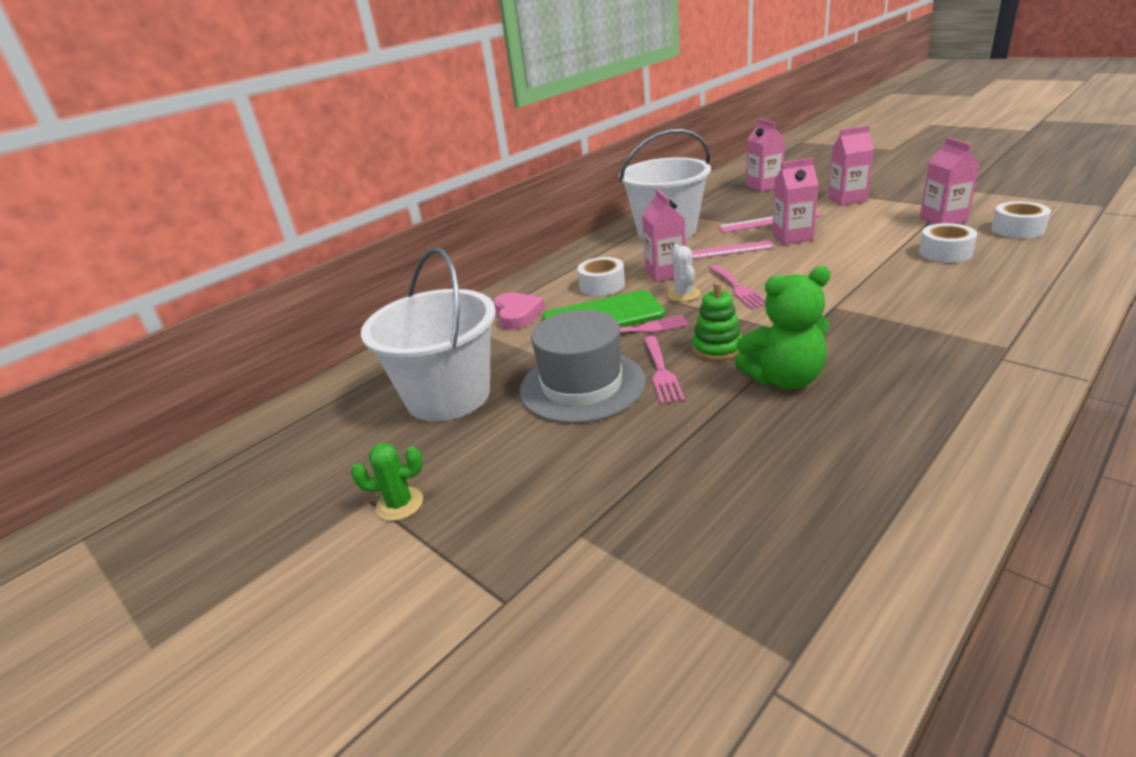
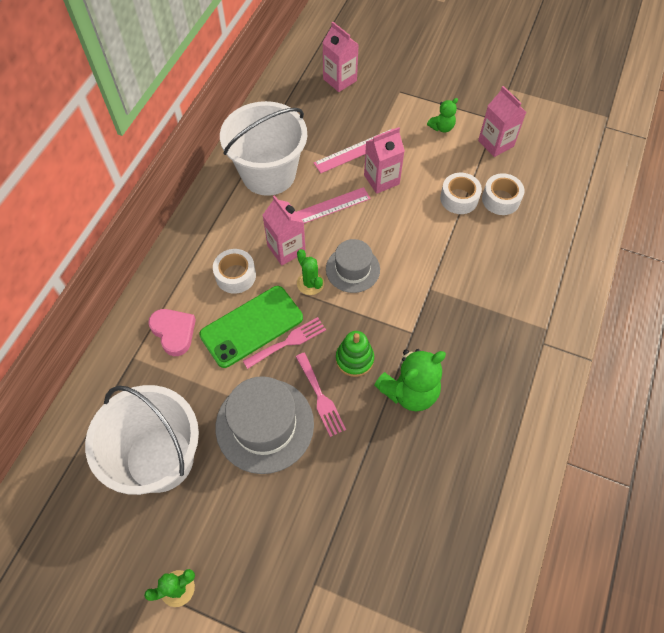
camera: 25 degrees left, 30 degrees up
white cactus [667,244,700,302] -> green cactus [297,249,324,295]
pink fork [709,265,765,309] -> grey hat [326,239,380,293]
pink carton [828,126,874,206] -> none
white tape [991,201,1051,239] -> white tape moved to [440,173,482,214]
none -> green teddy bear [427,98,458,133]

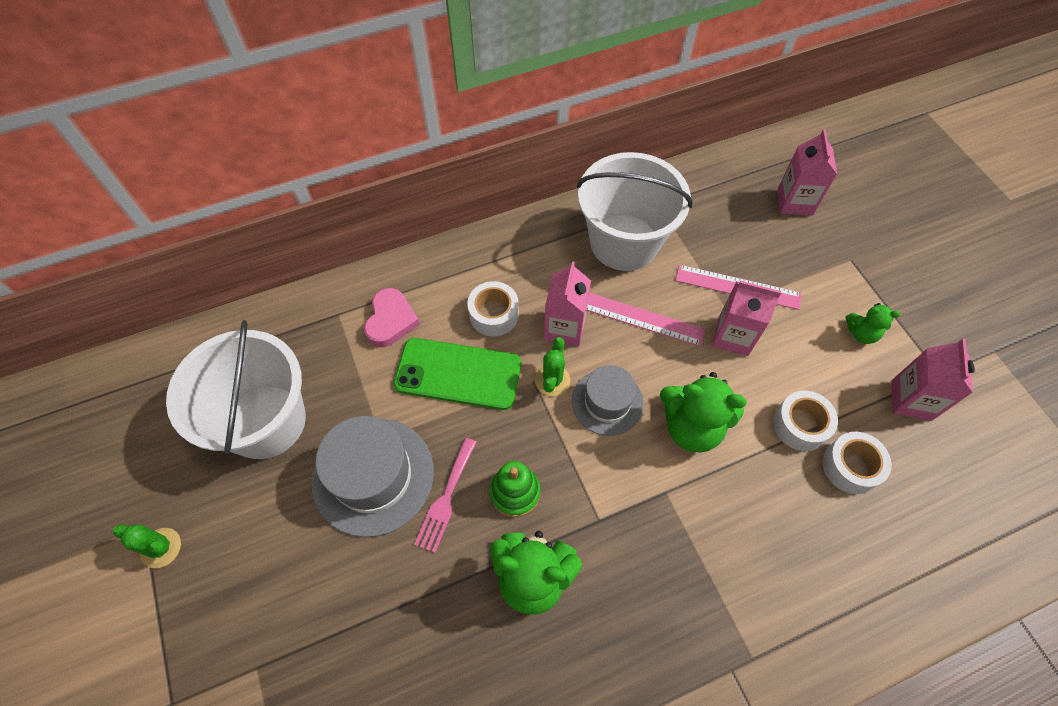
camera: 45 degrees right, 0 degrees up
pink fork [243,317,326,369] -> none
none -> green teddy bear [659,372,747,452]

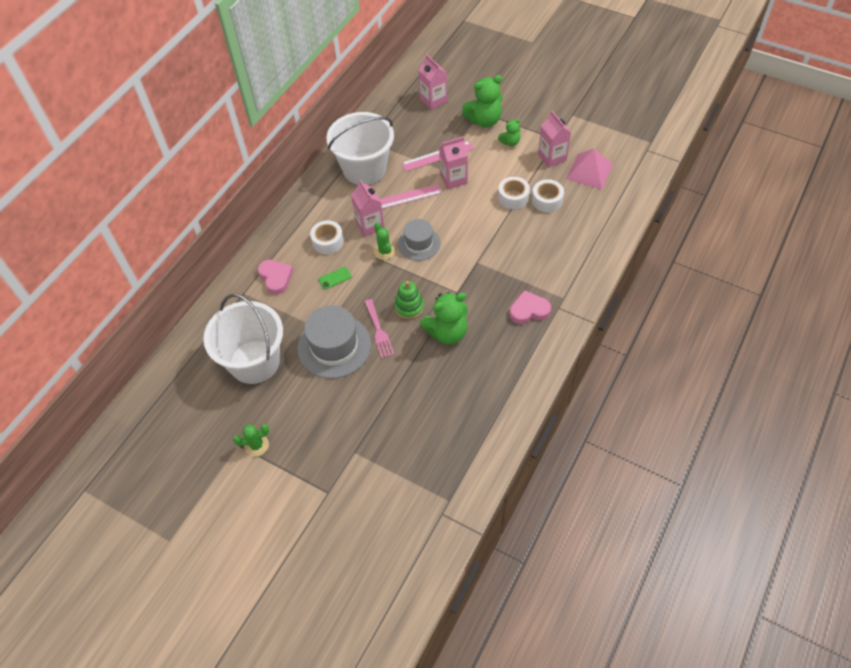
camera: 35 degrees left, 5 degrees down
green phone [393,338,521,410] -> green phone [318,267,351,289], size x0.41
green teddy bear [659,372,747,452] -> green teddy bear moved to [462,75,503,127]
none -> pink heart [510,290,551,324]
none -> pink pyramid [566,149,613,190]

